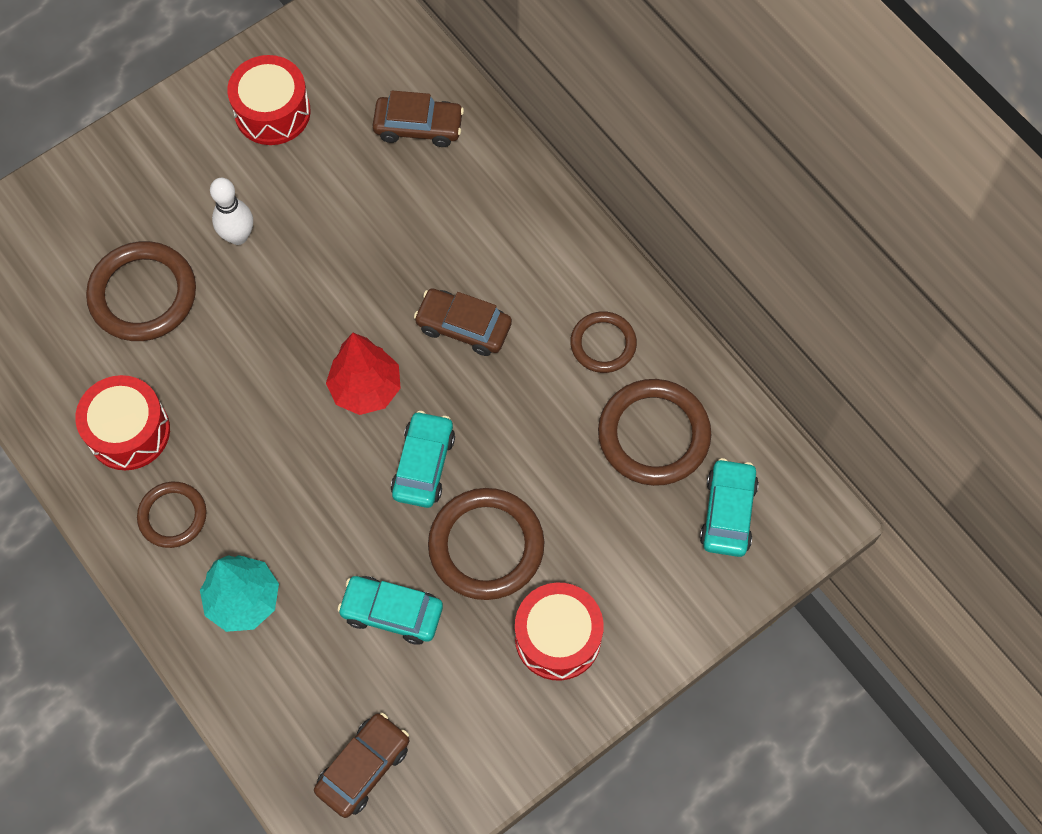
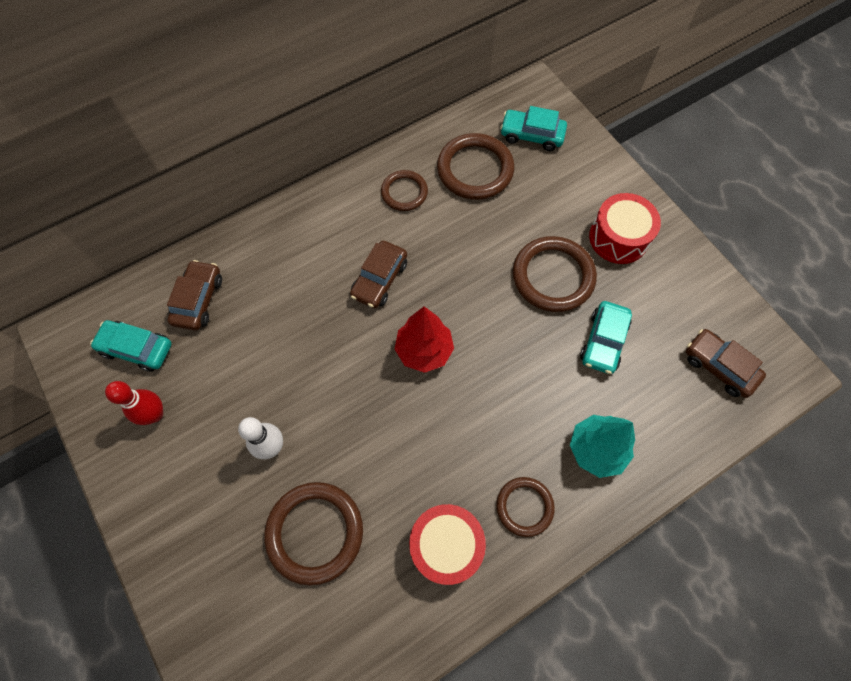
camera: 85 degrees left, 0 degrees up
red drum [227,55,311,145] -> red bowling pin [105,381,163,425]
turquoise car [391,411,455,508] -> turquoise car moved to [90,320,172,372]

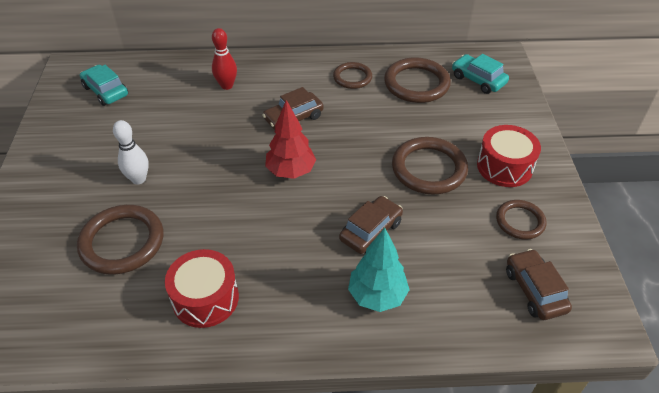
camera: 30 degrees right, 20 degrees down
red bowling pin [105,381,163,425] -> red bowling pin moved to [212,28,237,90]
brown car [167,260,222,330] -> brown car moved to [339,196,403,254]
brown ring [496,477,555,537] -> brown ring moved to [496,200,546,240]
turquoise car [580,301,632,374] -> none

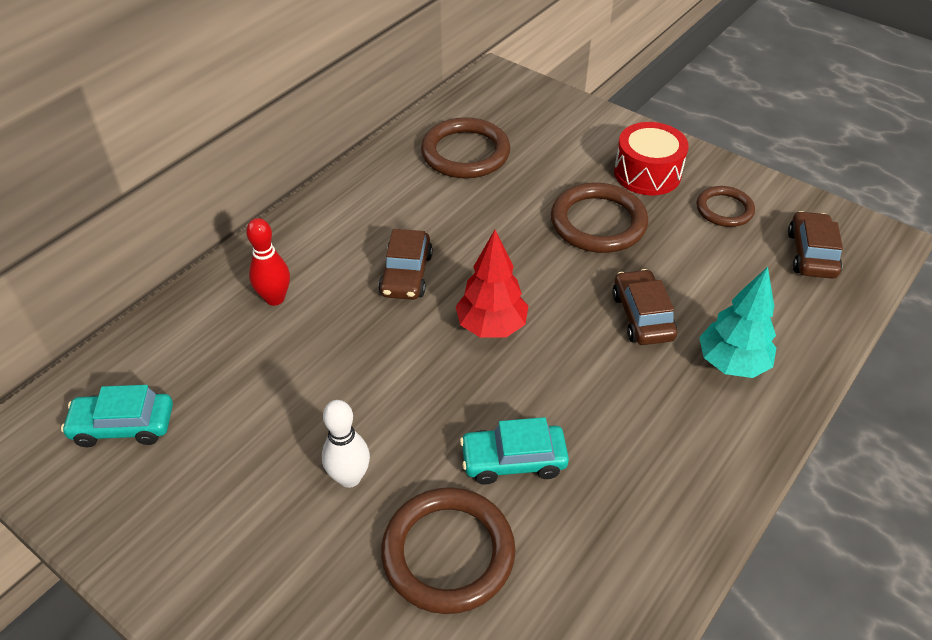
camera: 50 degrees left, 0 degrees up
red drum [165,249,239,328] -> none
brown ring [333,62,372,89] -> none
turquoise car [452,54,509,94] -> turquoise car moved to [460,417,569,485]
brown car [506,249,572,320] -> brown car turned 75 degrees clockwise [788,211,843,279]

